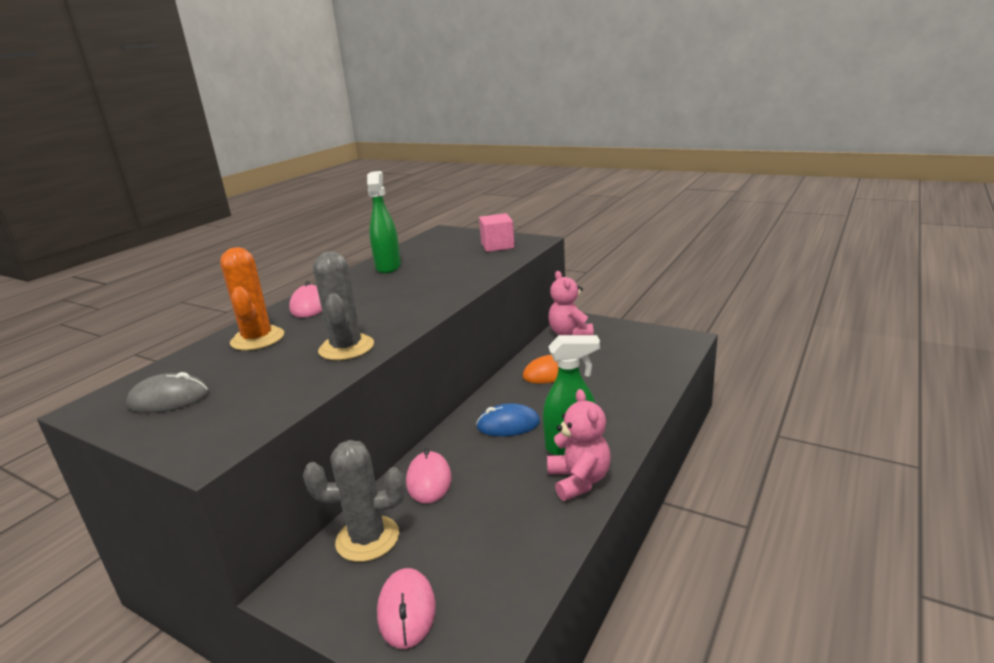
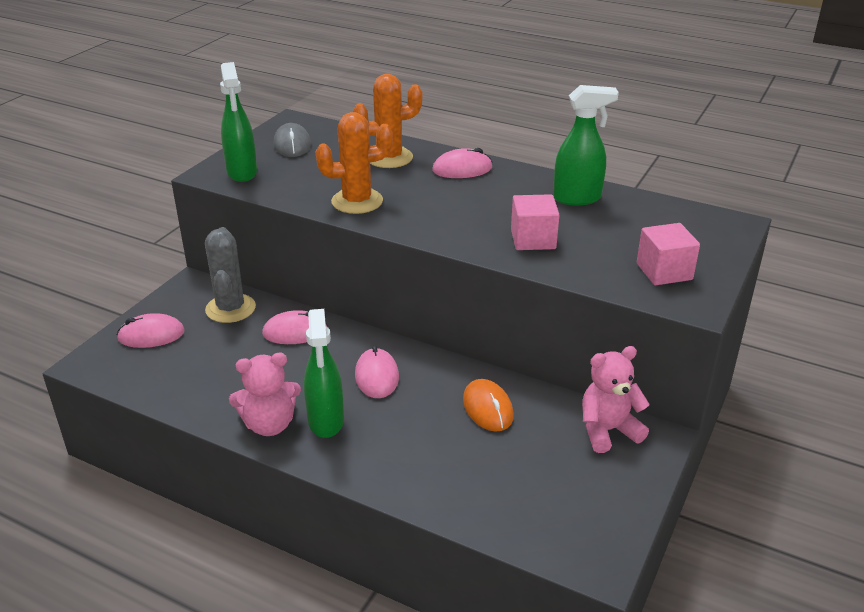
camera: 85 degrees right, 10 degrees up
grey cactus [313,251,374,360] -> orange cactus [316,112,393,214]
blue mouse [476,403,540,437] -> pink mouse [355,345,399,398]
none -> green spray bottle [220,62,257,182]
none -> pink cube [511,194,559,250]

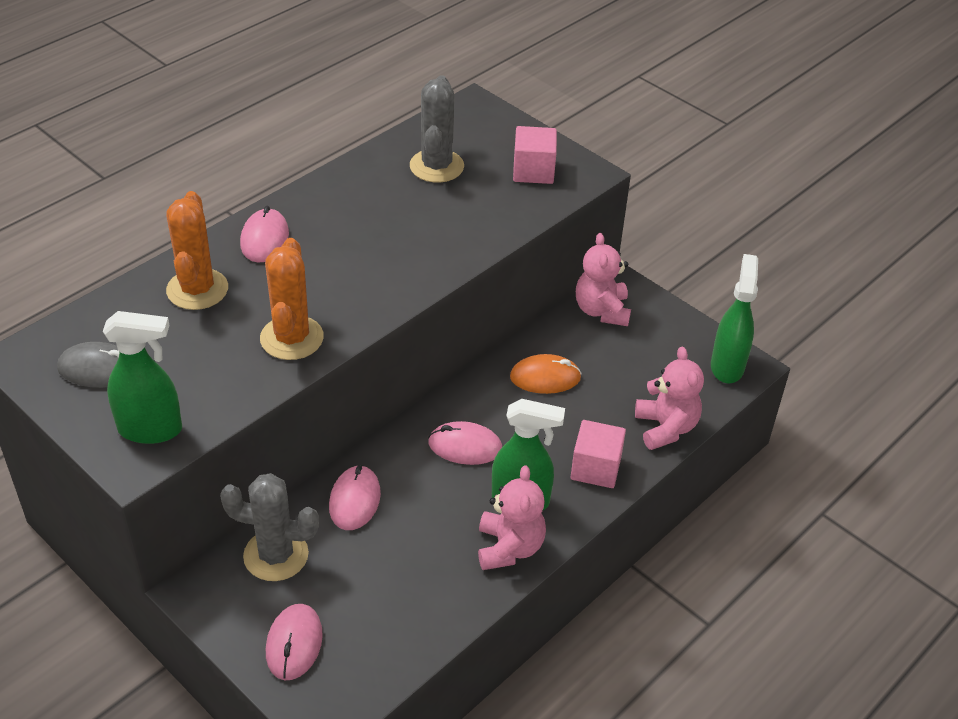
camera: 75 degrees left, 10 degrees up
pink cube [511,194,559,250] -> pink cube moved to [571,420,626,488]
green spray bottle [553,85,619,206] -> green spray bottle moved to [711,254,758,383]
none -> grey cactus [410,75,464,183]
none -> pink teddy bear [635,347,704,450]

